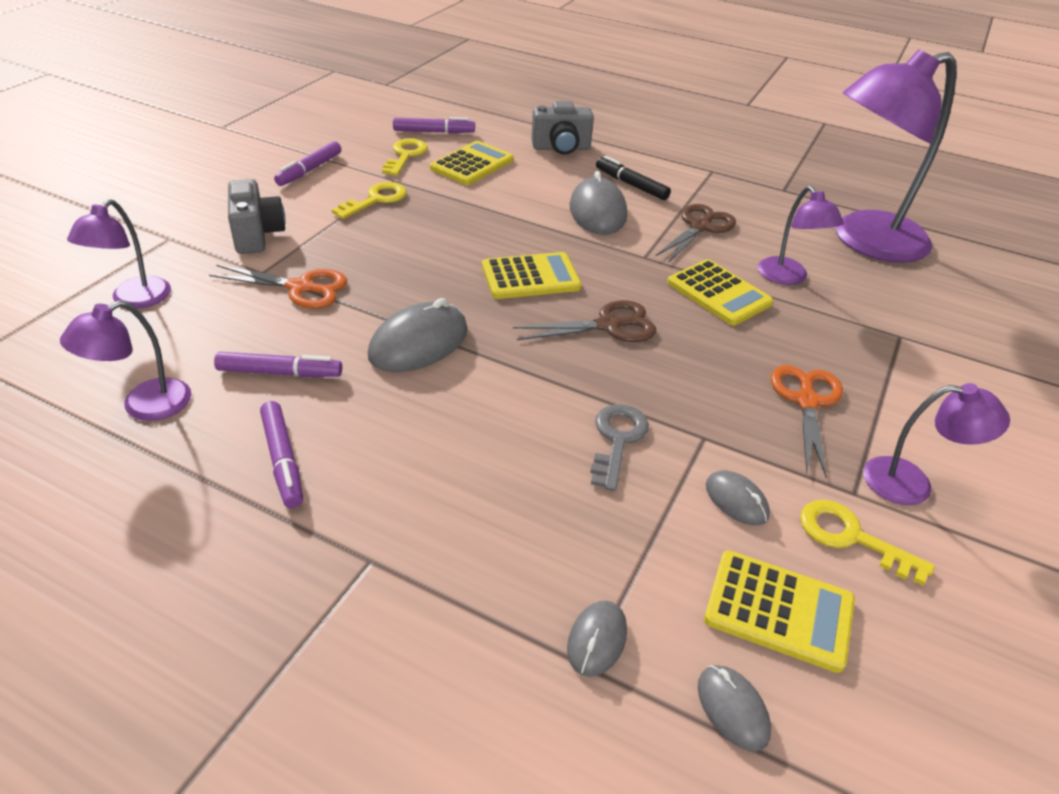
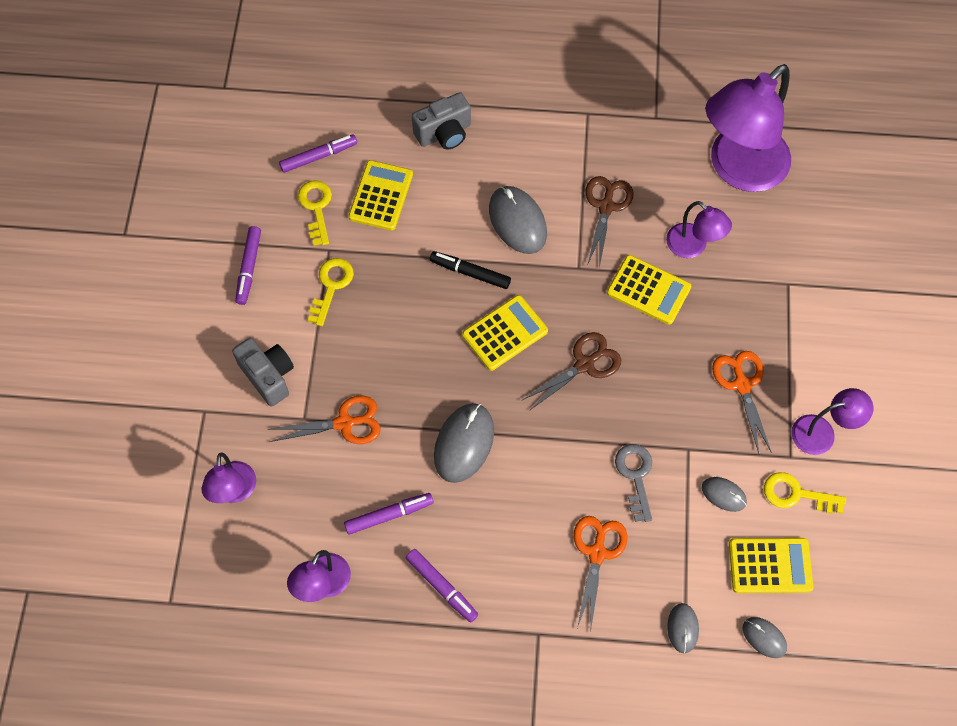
camera: 20 degrees left, 25 degrees up
black marker [596,156,671,200] -> black marker moved to [430,251,511,289]
none -> orange scissors [574,516,628,629]

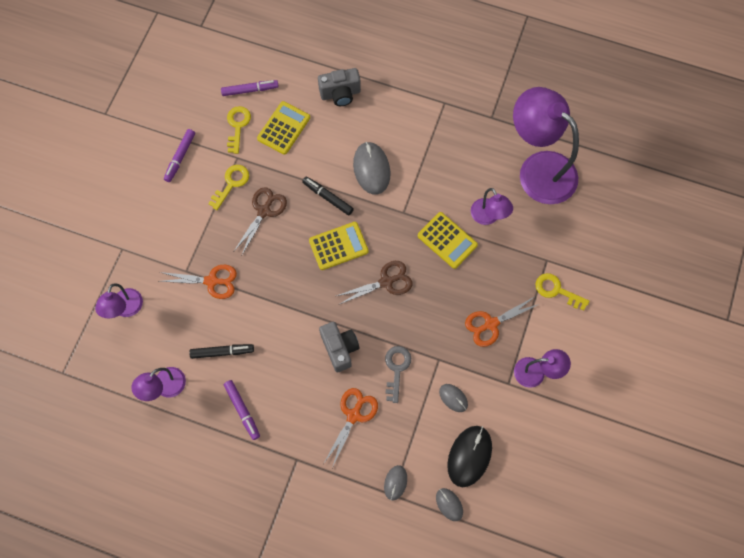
camera: 15 degrees right, 5 degrees up
grey camera [232,338,294,407] -> grey camera moved to [319,322,360,372]
purple marker [344,493,434,535] -> black marker [189,344,254,359]
grey mouse [434,403,494,483] -> none
brown scissors [585,176,633,268] -> brown scissors moved to [234,187,287,255]
purple lamp [706,64,791,192] -> purple lamp turned 75 degrees clockwise [513,87,579,204]
orange scissors [712,351,772,453] -> orange scissors turned 120 degrees counterclockwise [465,297,539,347]
yellow calculator [729,538,813,593] -> black mouse [447,426,492,487]
yellow key [764,472,846,514] -> yellow key moved to [535,273,590,311]

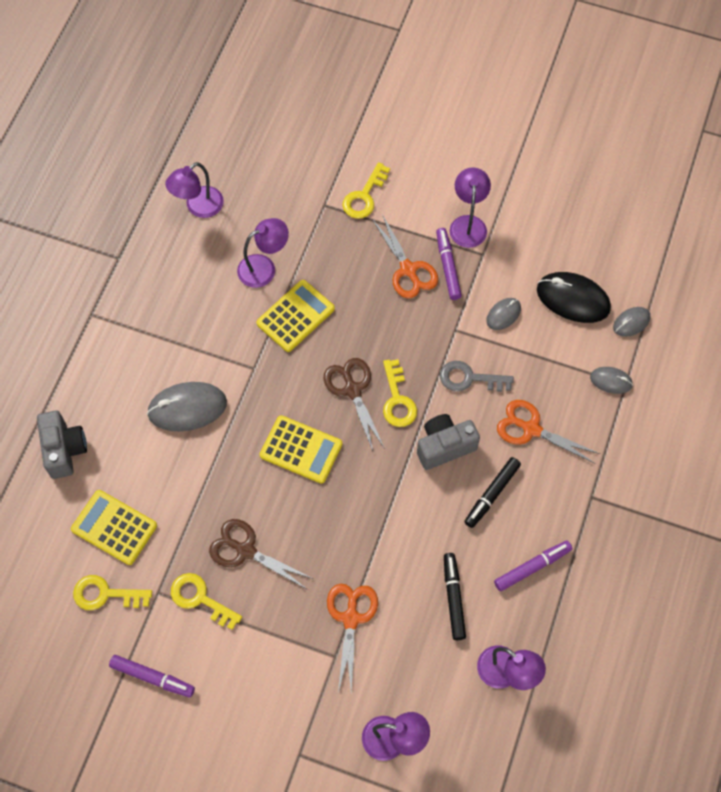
camera: 90 degrees left, 5 degrees down
purple marker [221,80,279,96] -> purple marker moved to [436,228,462,300]
black marker [302,177,354,215] -> black marker moved to [464,457,521,528]
yellow calculator [309,222,369,270] -> yellow calculator turned 135 degrees clockwise [260,415,342,484]
purple lamp [513,87,579,204] -> purple lamp [165,162,224,218], size x0.49
none -> yellow key [383,359,417,427]

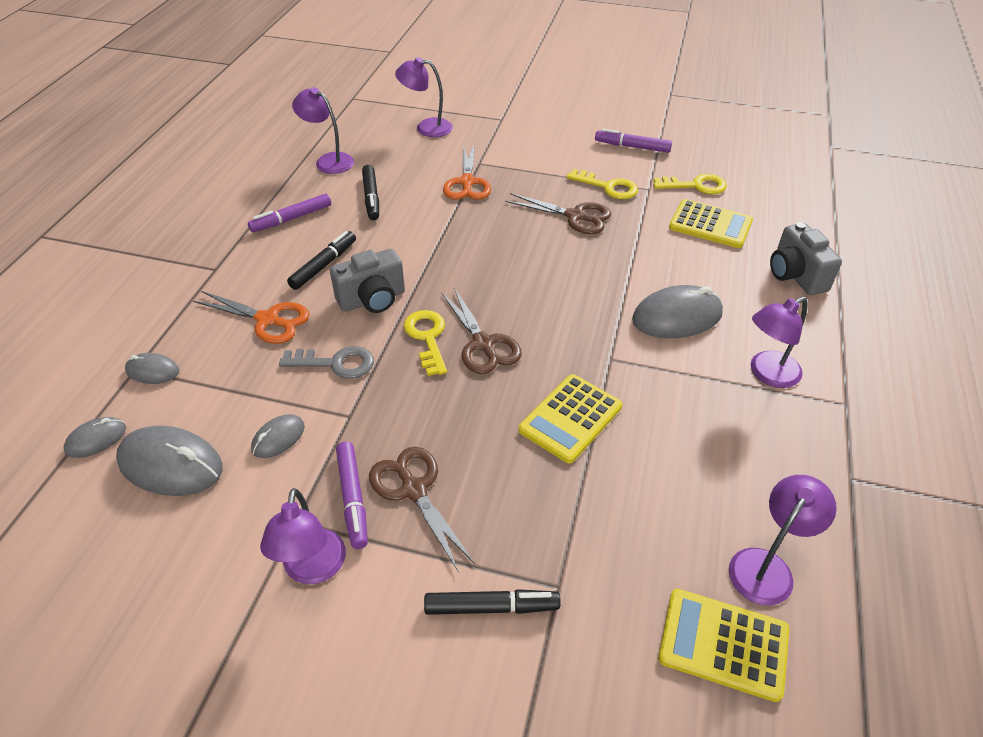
camera: 175 degrees right, 20 degrees down
purple lamp [237,218,289,288] -> purple lamp moved to [751,297,808,388]
yellow calculator [260,415,342,484] -> yellow calculator moved to [658,589,789,702]
yellow key [342,162,390,219] -> black marker [424,589,561,615]
orange scissors [372,214,438,298] -> brown scissors [369,447,475,572]
black mouse [537,272,611,323] -> grey mouse [116,426,223,496]

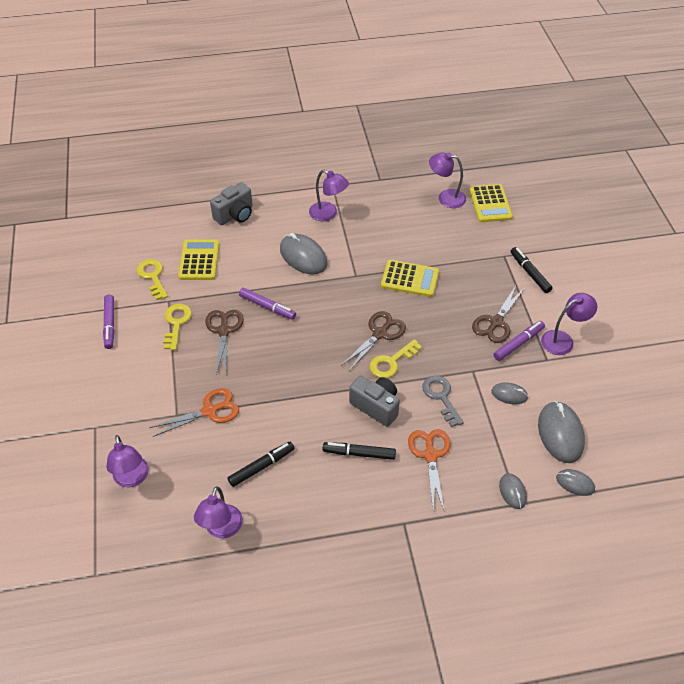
camera: 115 degrees left, 5 degrees up
purple marker [248,194,331,232] -> purple marker moved to [239,288,296,320]

